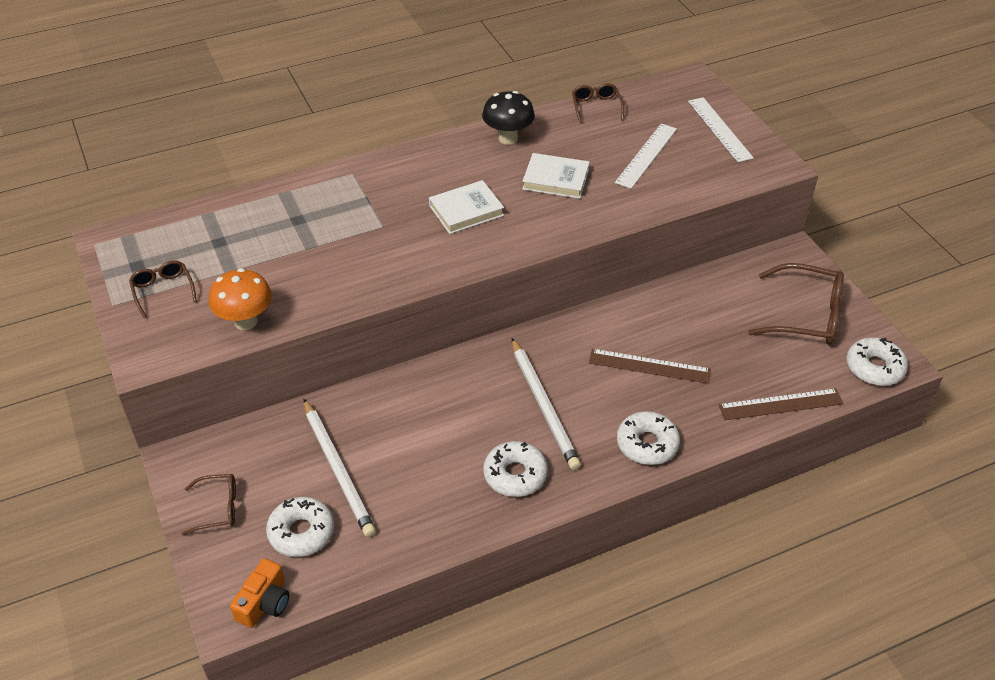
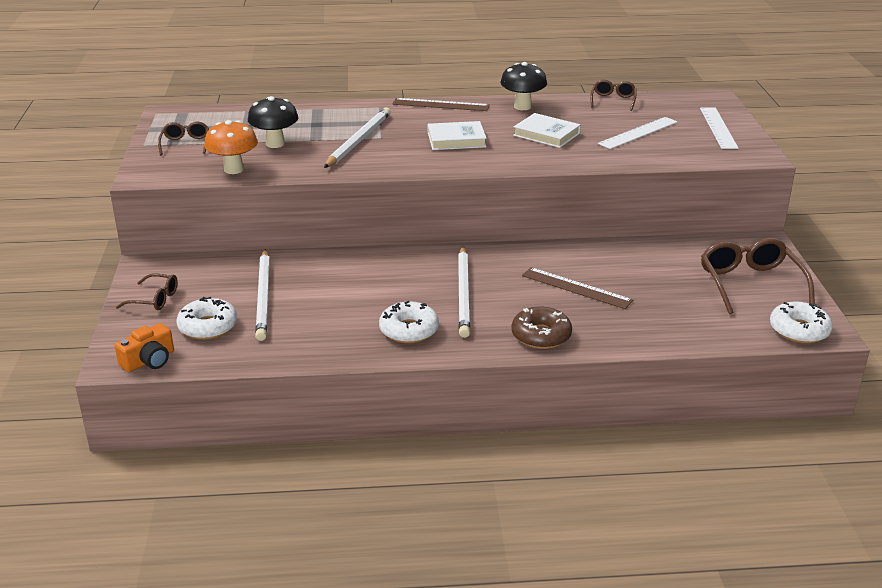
camera: 20 degrees right, 15 degrees down
white donut [617,411,680,465] -> brown donut [512,307,572,349]
brown ruler [719,388,844,420] -> brown ruler moved to [393,98,490,111]
brown glasses [748,263,844,345] -> brown glasses turned 135 degrees counterclockwise [701,238,815,314]
none -> black mushroom [248,96,298,148]
none -> white pencil [324,107,391,168]

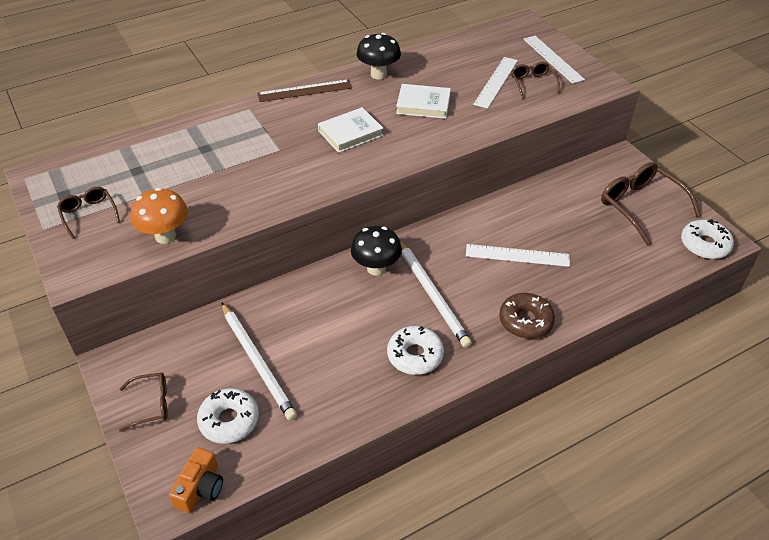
camera: 25 degrees left, 15 degrees up
black mushroom [248,96,298,148] -> black mushroom moved to [351,226,402,276]
white pencil [324,107,391,168] -> none
brown ruler [522,267,633,309] -> white ruler [466,244,570,267]
brown glasses [590,80,636,111] -> brown glasses moved to [511,62,560,98]

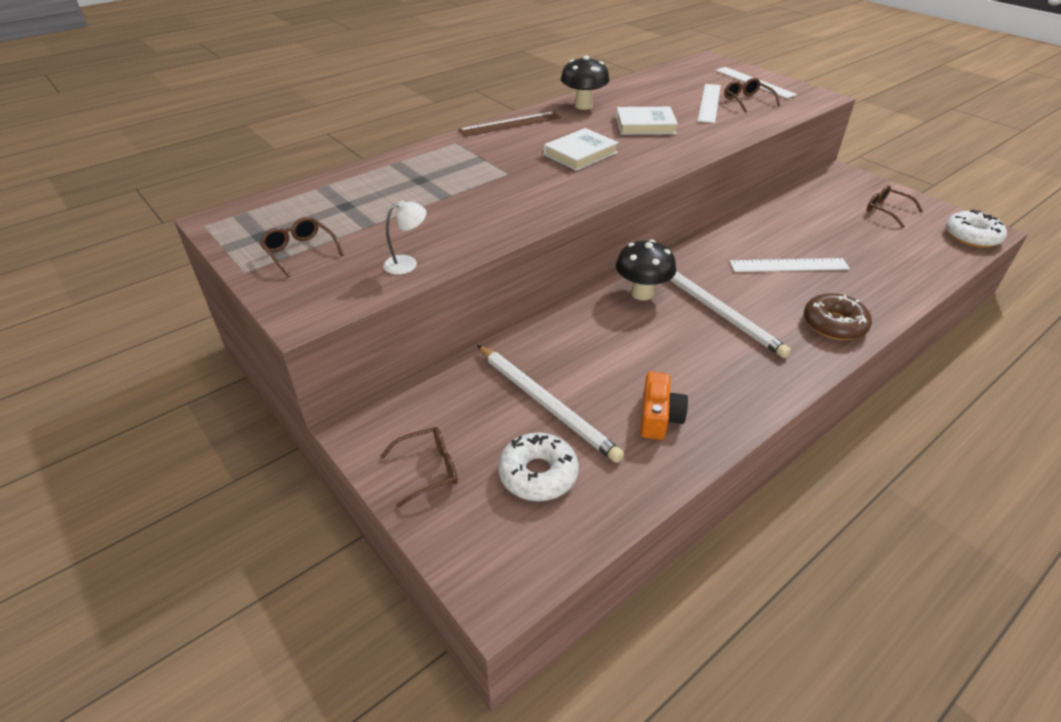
camera: 10 degrees left, 5 degrees down
orange mushroom [131,188,188,244] -> white lamp [383,200,427,275]
orange camera [169,448,223,513] -> orange camera moved to [640,372,688,440]
white donut [387,326,444,375] -> none
brown glasses [601,162,701,246] -> brown glasses [867,185,923,228], size x0.55

